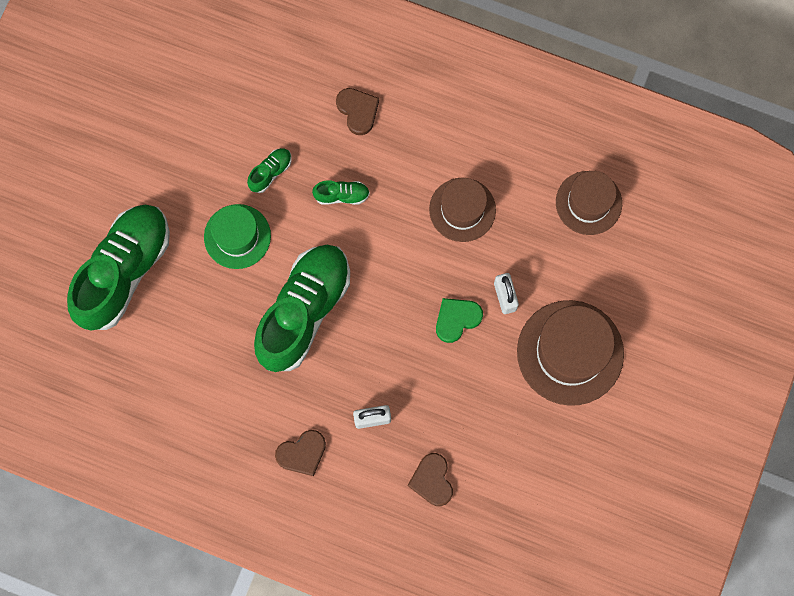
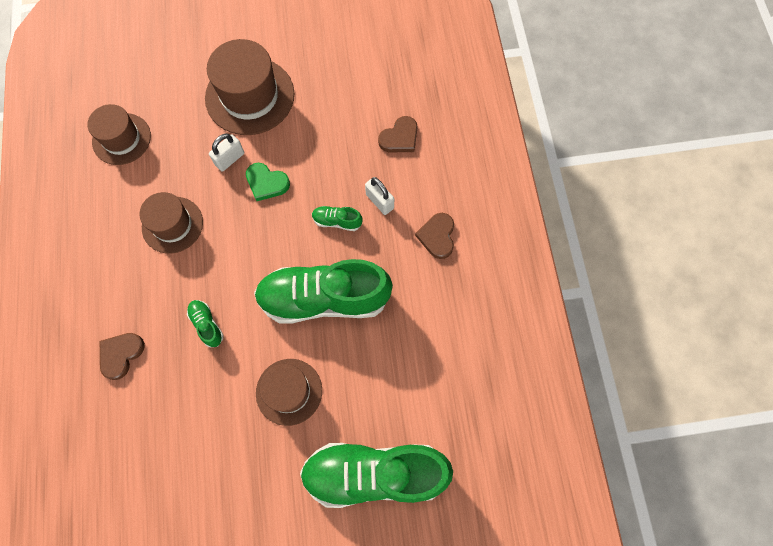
camera: 120 degrees left, 5 degrees down
green hat [204,204,271,269] -> brown hat [256,359,322,426]
green shoe [247,148,292,193] -> green shoe moved to [312,206,362,231]
brown heart [275,430,326,476] -> brown heart turned 120 degrees counterclockwise [415,213,454,259]

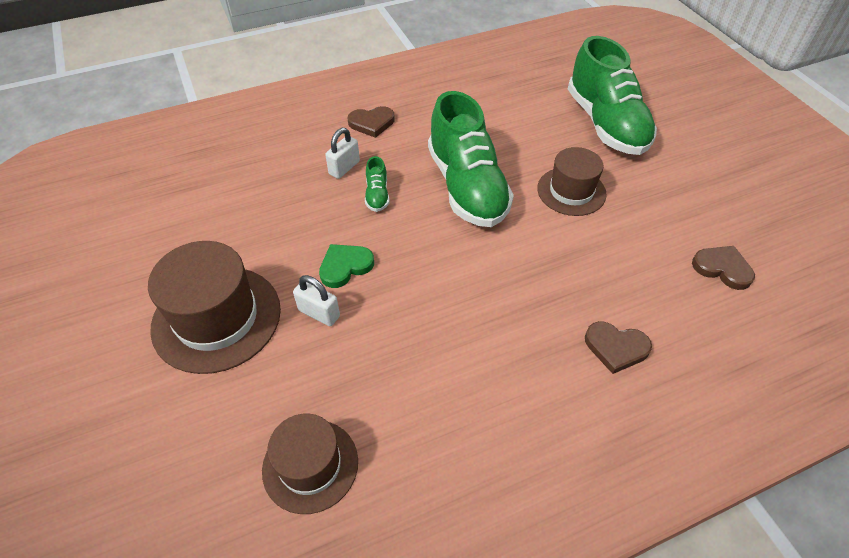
camera: 105 degrees left, 20 degrees down
brown hat [139,192,203,254] -> none
green shoe [187,300,224,348] -> none
green heart [246,163,290,201] -> green heart turned 135 degrees counterclockwise [319,244,374,288]
brown heart [378,116,417,152] -> brown heart moved to [692,246,755,290]

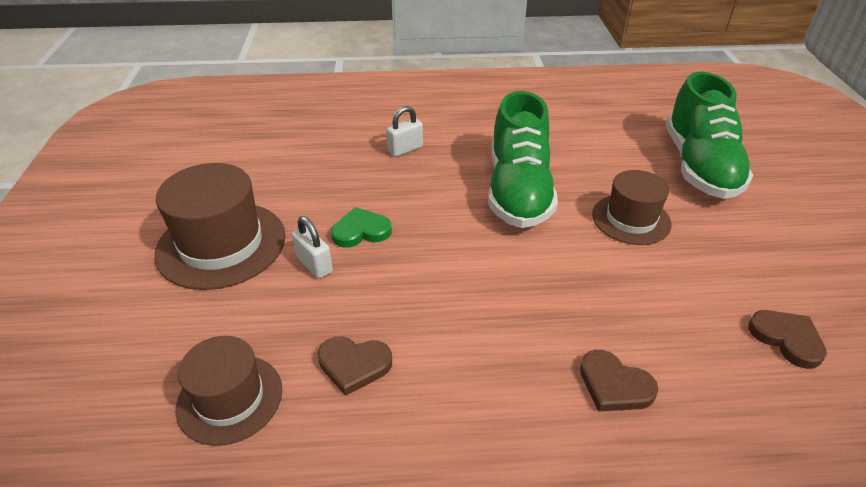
camera: 20 degrees right, 10 degrees down
brown heart [348,106,395,138] -> brown heart moved to [318,336,392,396]
green shoe [365,156,389,212] -> none

